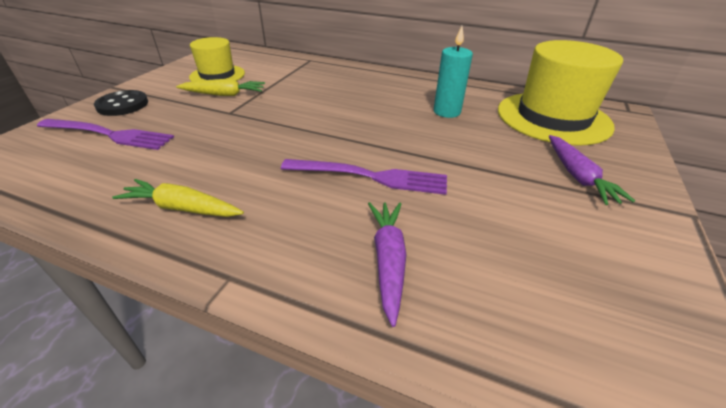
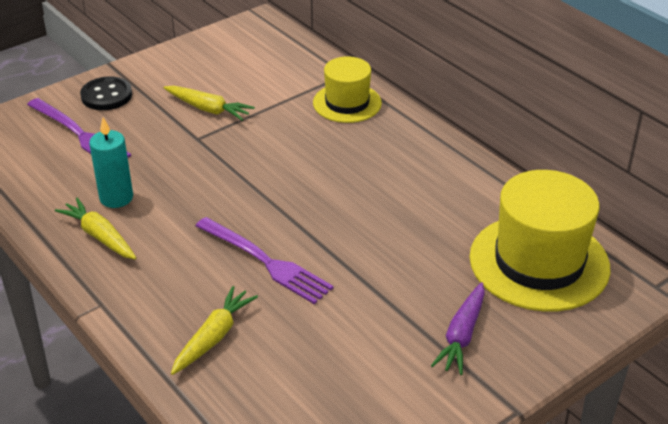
camera: 30 degrees right, 0 degrees up
yellow hat [189,37,245,82] -> yellow hat moved to [313,56,382,123]
purple carrot [368,202,406,327] -> yellow carrot [171,286,258,375]
turquoise candle [434,26,473,118] -> turquoise candle moved to [89,117,133,208]

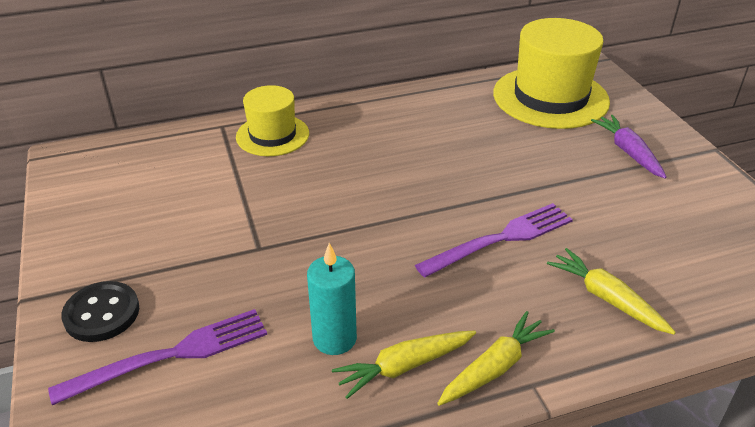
camera: 70 degrees left, 0 degrees up
yellow carrot [164,86,255,121] -> yellow carrot moved to [437,311,555,406]
purple carrot [431,282,485,375] -> purple carrot turned 150 degrees counterclockwise [591,115,667,179]

